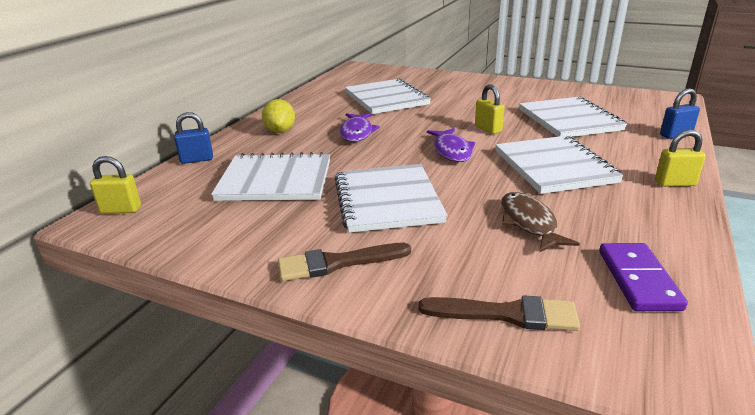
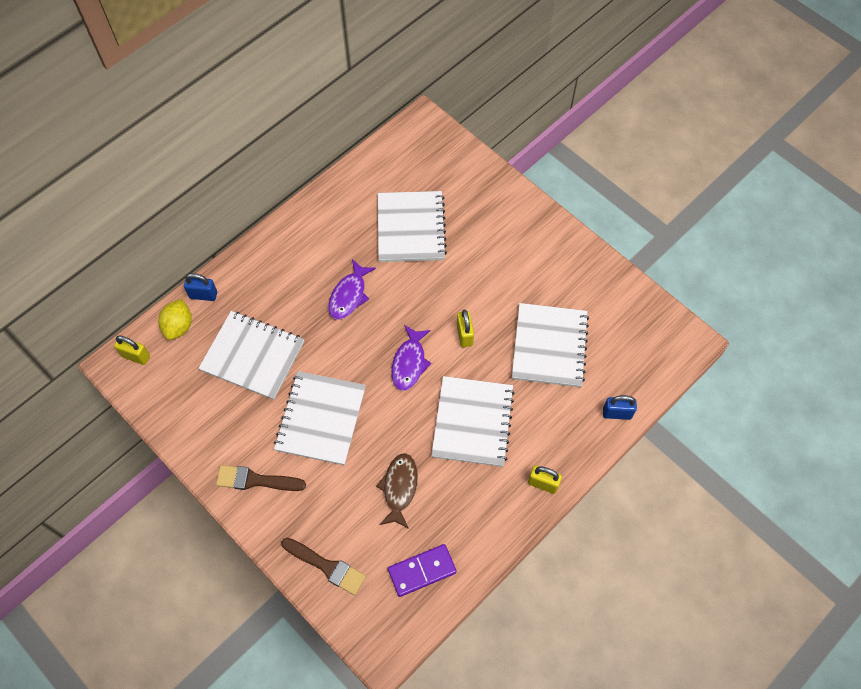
camera: 20 degrees right, 35 degrees up
yellow lemon [262,99,295,133] -> yellow lemon moved to [158,299,192,340]
purple domino [599,243,688,311] -> purple domino turned 45 degrees clockwise [388,544,457,597]

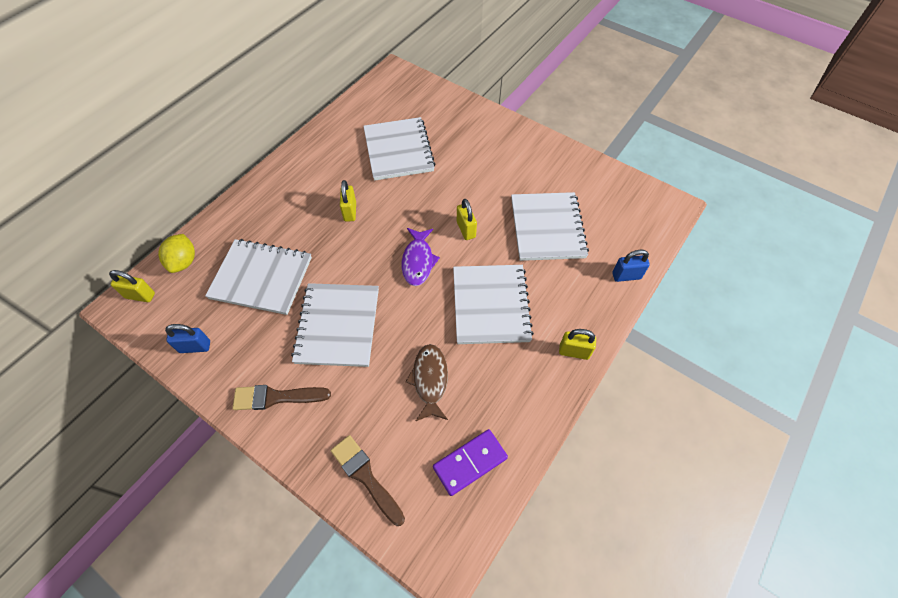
camera: 10 degrees left, 5 degrees down
blue padlock [184,273,217,301] -> blue padlock moved to [165,324,210,353]
brown brush [281,538,366,595] -> brown brush turned 150 degrees counterclockwise [331,435,405,526]
purple fish [328,259,376,320] -> yellow padlock [340,180,356,222]

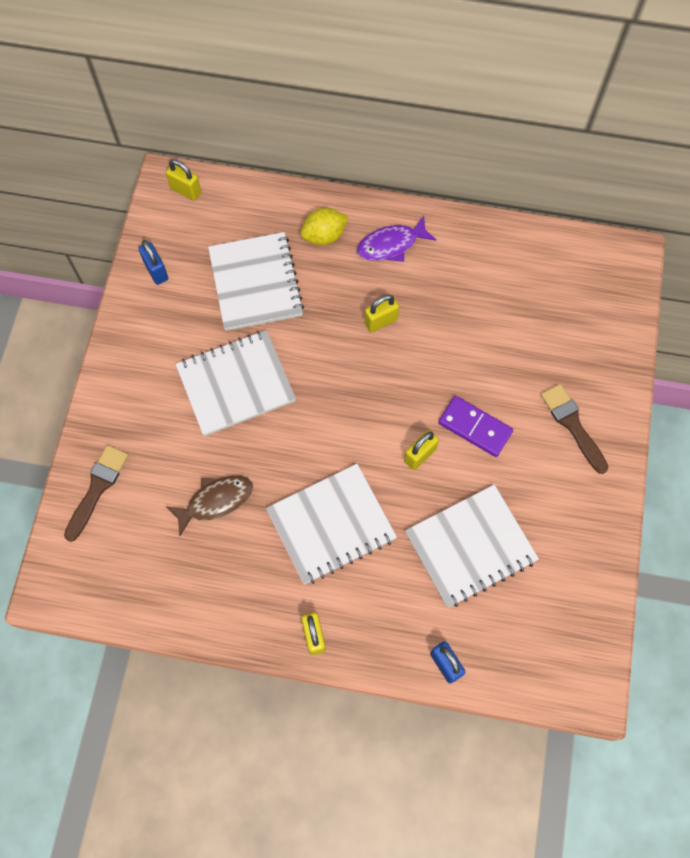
camera: 65 degrees right, 10 degrees up
yellow padlock [109,270,155,302] -> yellow padlock turned 45 degrees counterclockwise [166,159,201,201]
yellow lemon [158,234,195,273] -> yellow lemon moved to [300,208,348,245]
brown brush [233,385,331,410] -> brown brush moved to [541,384,608,474]
white notebook [363,117,435,181] -> none
purple fish [402,228,440,286] -> purple fish moved to [357,216,436,262]
purple domino [433,429,508,496] -> purple domino moved to [438,396,513,457]

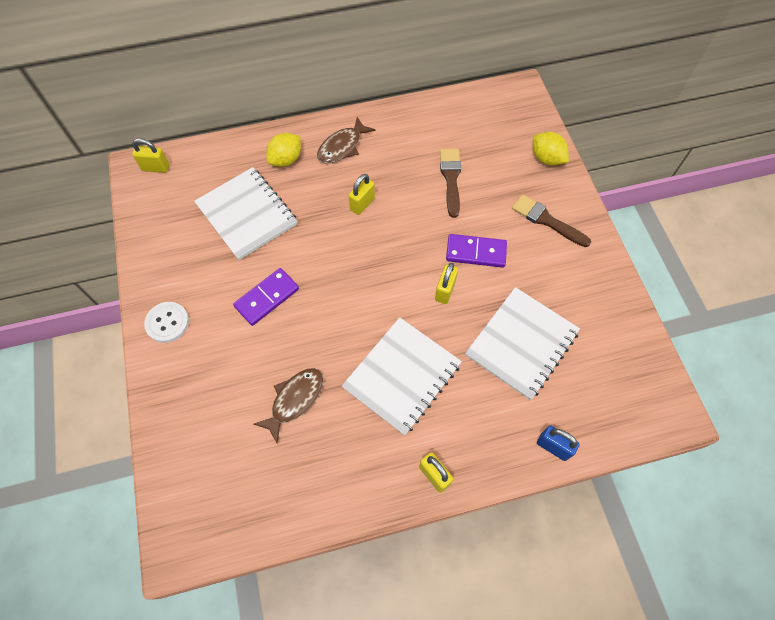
camera: 25 degrees left, 5 degrees down
brown brush [64,445,128,542] -> brown brush moved to [440,149,461,218]
blue padlock [139,240,168,285] -> none
white notebook [175,330,296,436] -> purple domino [233,268,299,326]
purple fish [357,216,436,262] -> brown fish [317,117,376,163]
none -> white button [144,302,189,343]
none -> yellow lemon [533,132,569,165]

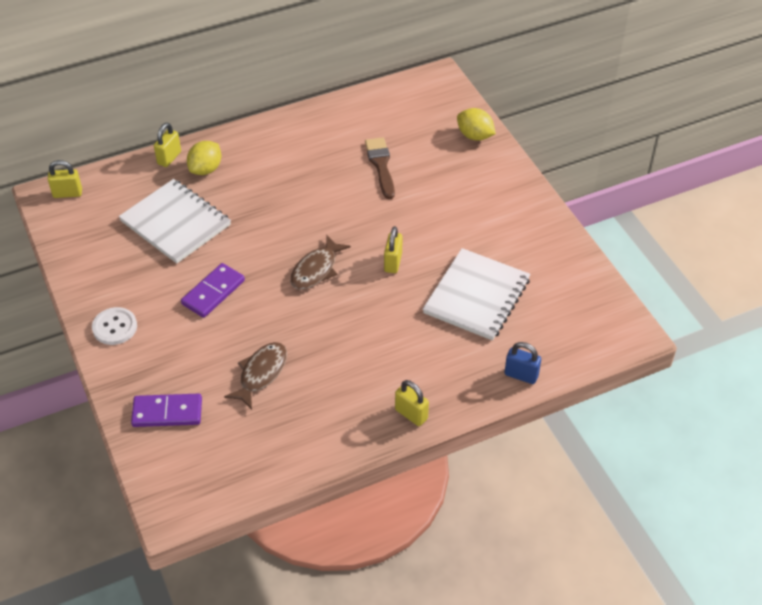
camera: 10 degrees left, 15 degrees down
brown fish [317,117,376,163] -> brown fish moved to [290,234,351,290]
white notebook [342,317,462,435] -> none
yellow padlock [348,174,375,215] -> yellow padlock moved to [154,123,181,167]
purple domino [446,234,507,268] -> purple domino moved to [131,394,202,427]
brown brush [512,195,591,247] -> none

